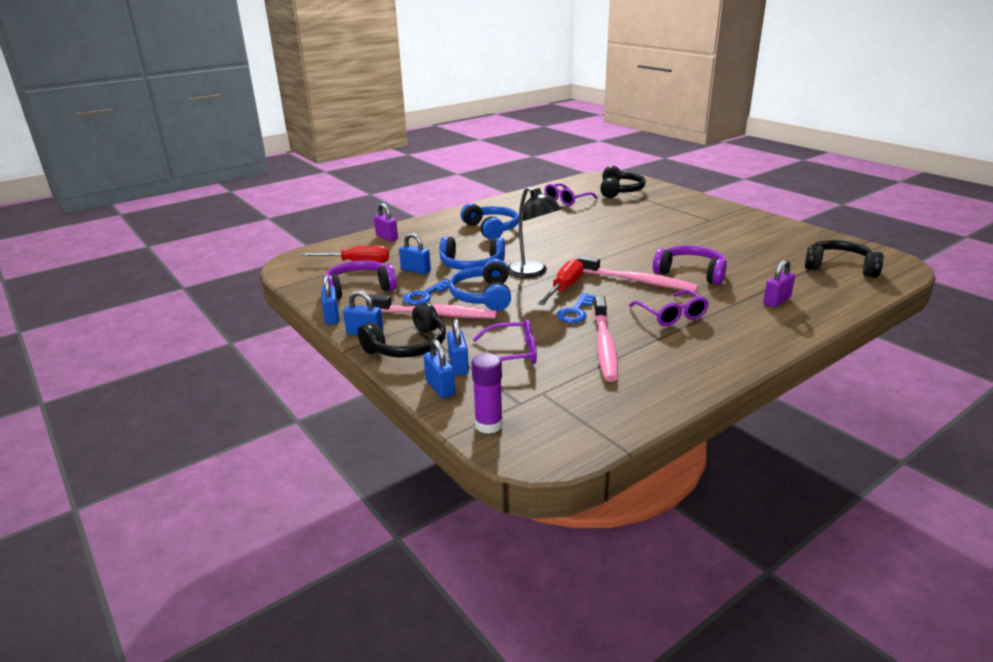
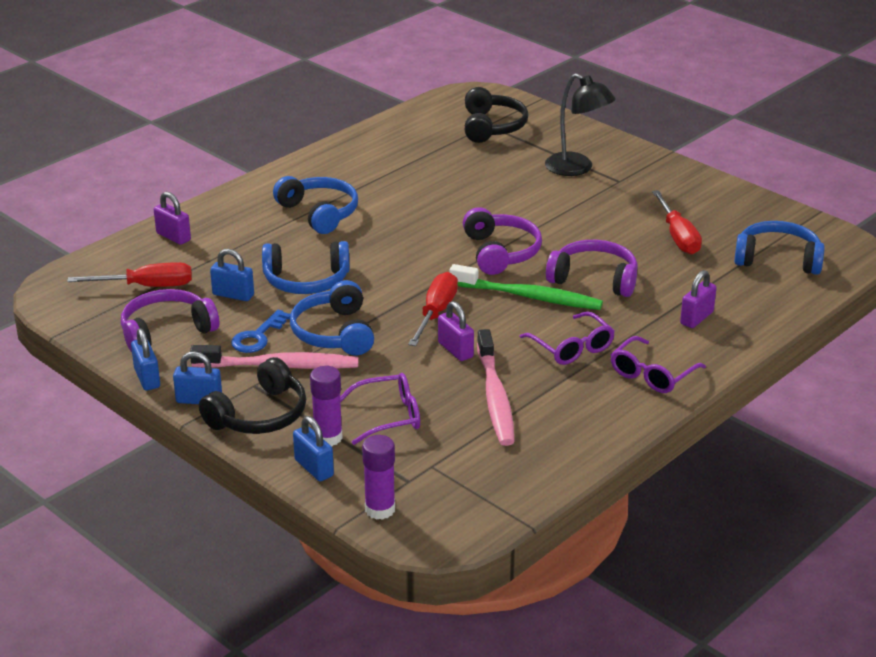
camera: 10 degrees left, 5 degrees up
blue padlock [447,319,469,376] -> purple glue stick [310,366,343,446]
black lamp [508,187,561,278] -> black lamp moved to [545,73,616,176]
purple glasses [545,183,598,206] -> purple glasses moved to [611,336,706,393]
blue key [557,293,596,323] -> purple padlock [438,301,474,361]
pink toothbrush [578,256,698,292] -> green toothbrush [449,264,603,310]
black headphones [805,240,884,278] -> blue headphones [734,221,825,275]
none -> purple headphones [463,207,542,275]
none -> red screwdriver [652,190,702,254]

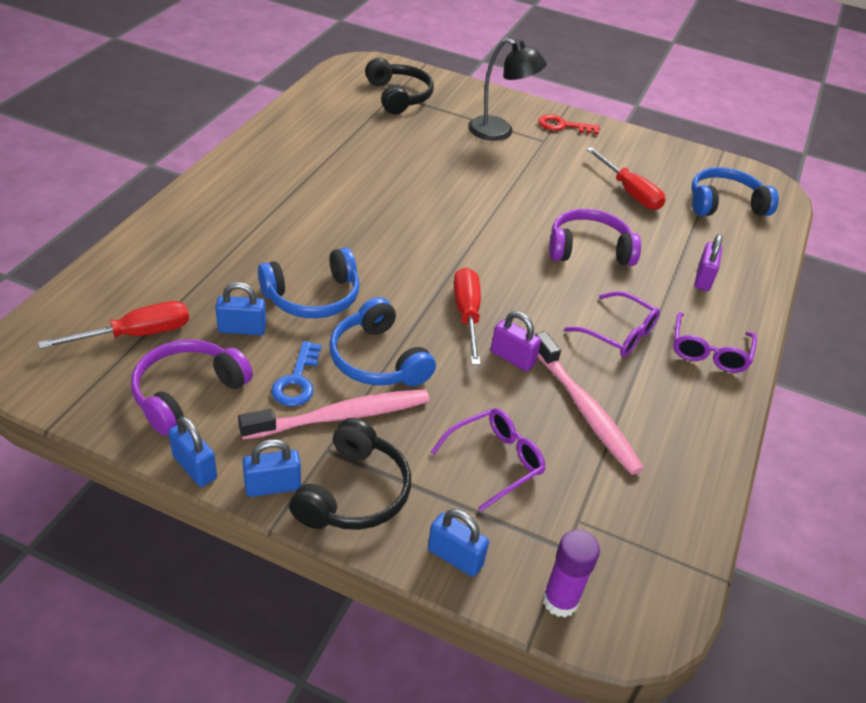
camera: 25 degrees left, 10 degrees up
purple padlock [154,192,191,245] -> none
blue headphones [273,176,358,234] -> none
purple glue stick [310,366,343,446] -> none
green toothbrush [449,264,603,310] -> none
purple headphones [463,207,542,275] -> none
none -> red key [538,114,600,134]

